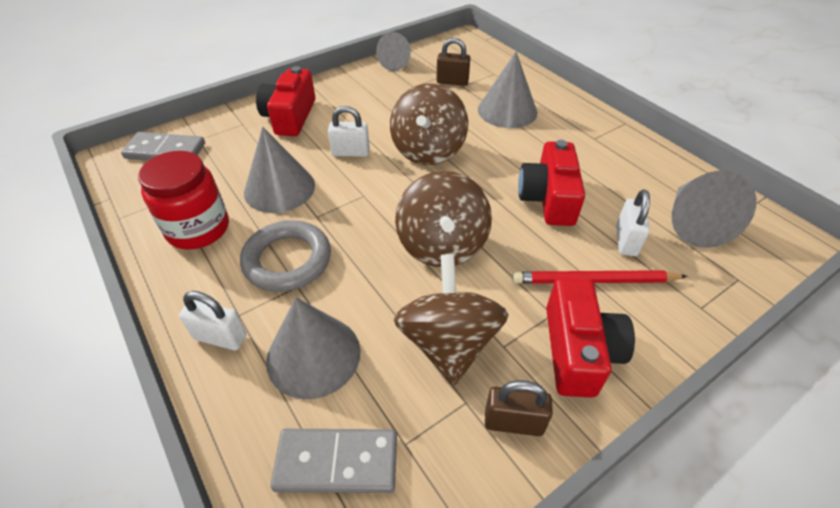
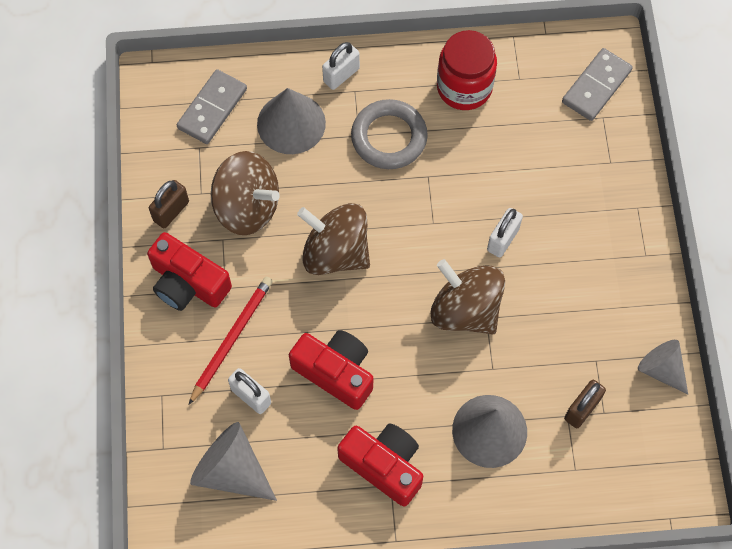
camera: 120 degrees right, 20 degrees up
grey cone [244,127,315,213] -> none
red camera [256,66,315,136] -> red camera moved to [337,423,423,506]

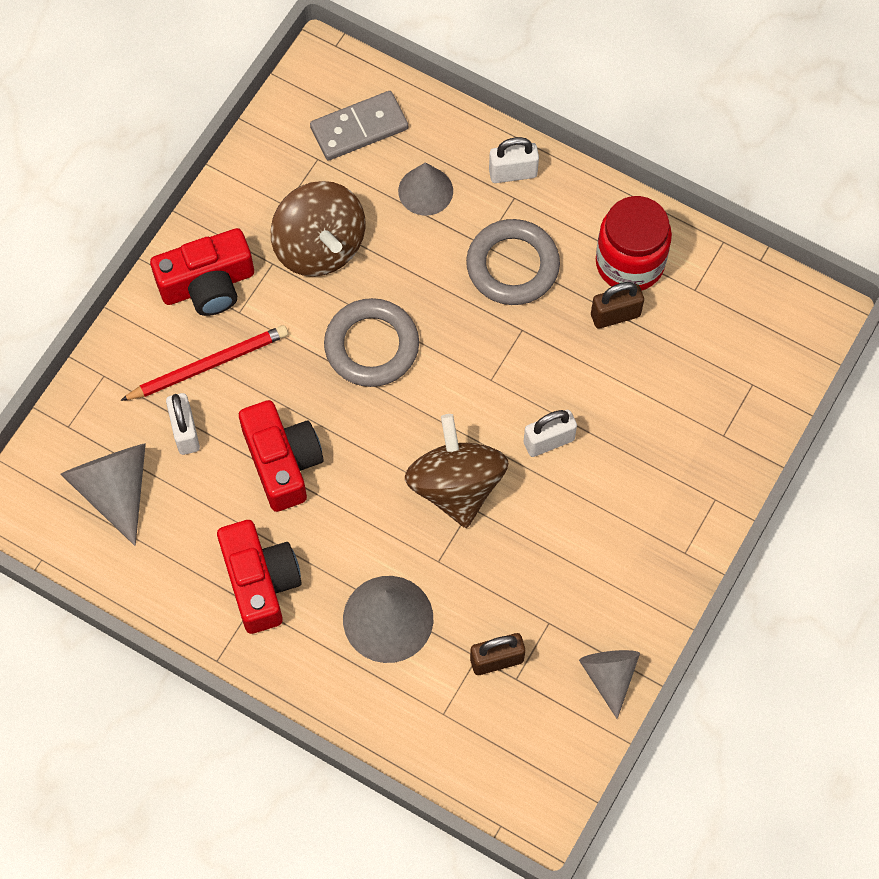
camera: 35 degrees right, 0 degrees up
red camera [147,232,232,311] -> red camera turned 90 degrees counterclockwise [150,228,254,316]
brown padlock [149,180,189,228] -> brown padlock moved to [591,282,644,329]
grey cone [257,88,326,154] -> grey cone [398,162,453,216], size x0.66
brown spinning top [297,203,370,275] -> grey ring [324,298,419,387]
grey domino [562,48,633,121] -> none

